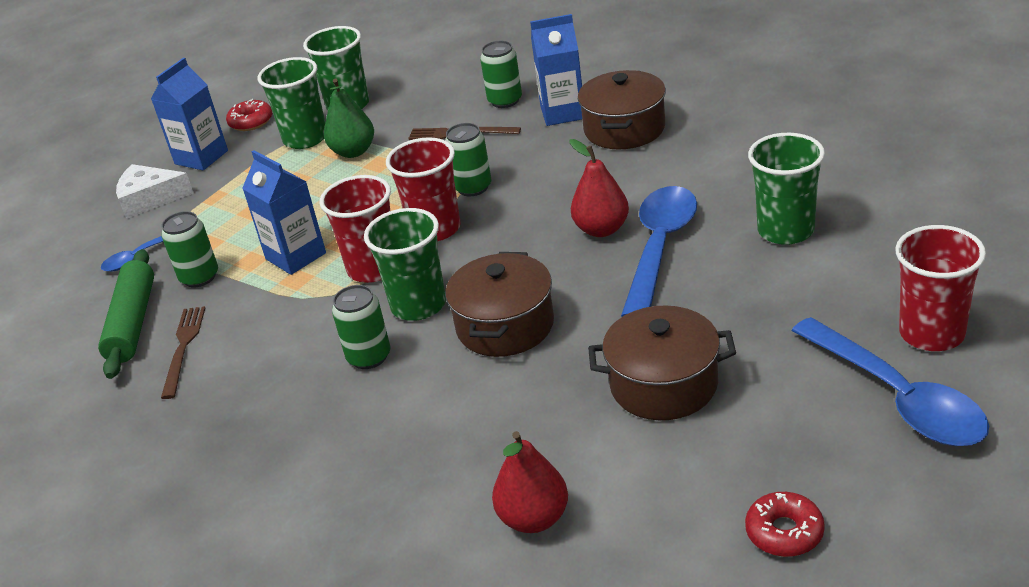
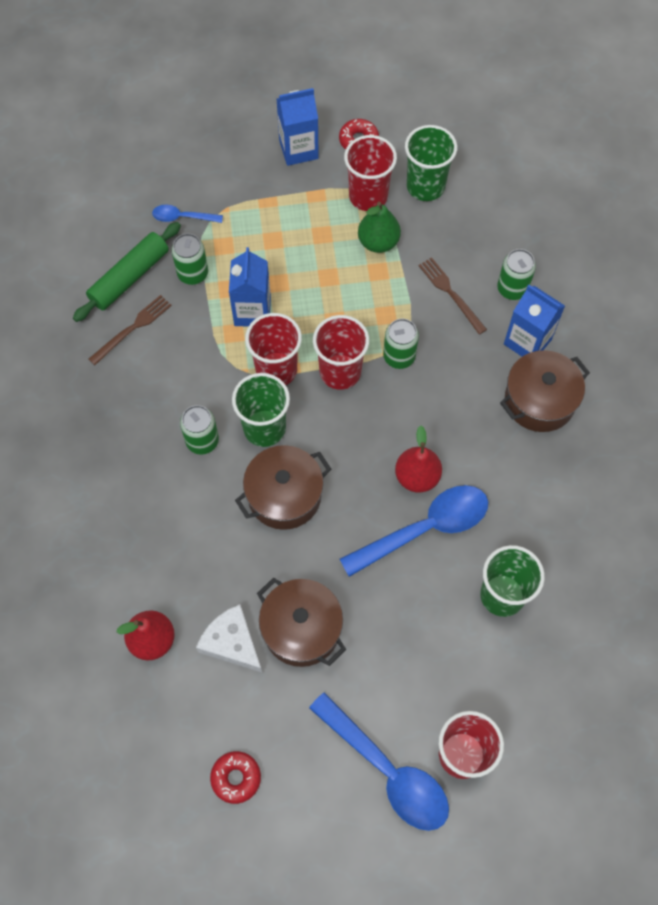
camera: 40 degrees right, 30 degrees up
white cheese [116,164,193,219] -> white cheese moved to [196,604,262,673]
green cup [257,57,325,149] -> red cup [344,135,397,211]
blue spoon [792,317,989,446] -> blue spoon turned 60 degrees counterclockwise [309,692,449,831]

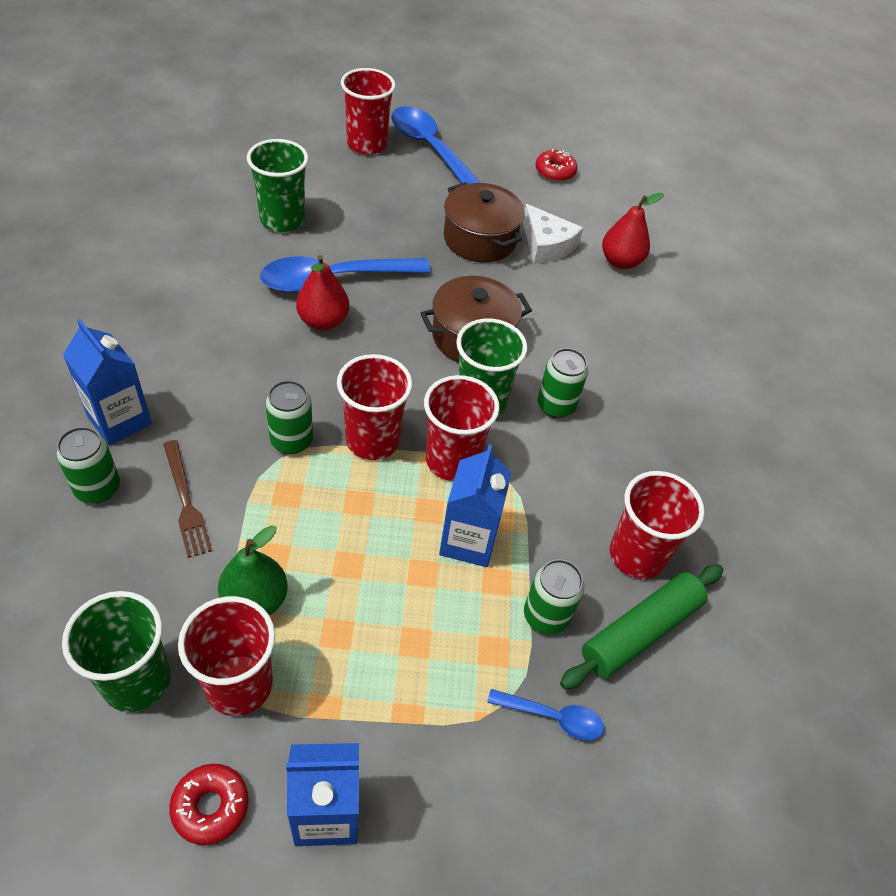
camera: 175 degrees left, 15 degrees down
brown fork [89,295,172,365] -> red cup [610,471,704,579]
brown pot [500,350,590,432] -> none

